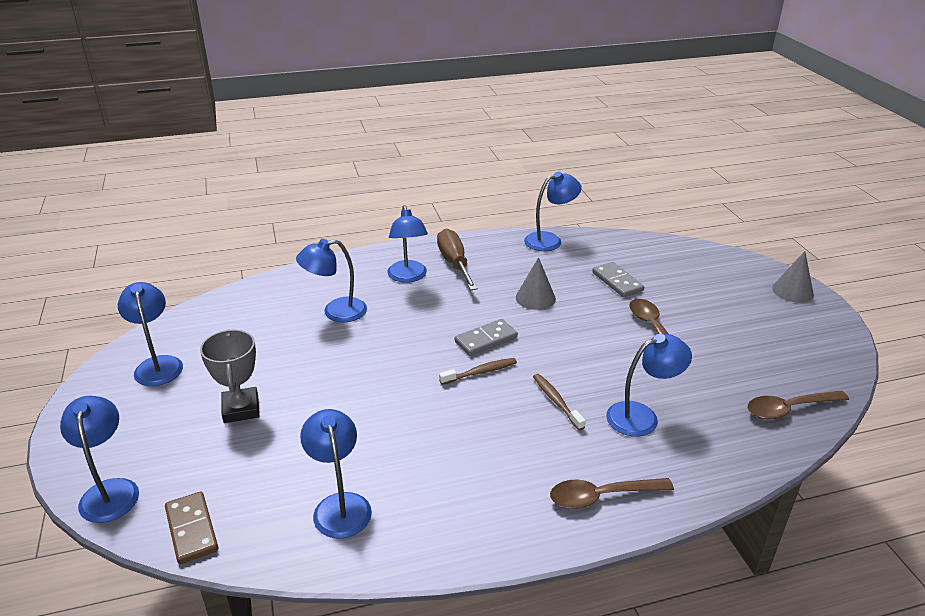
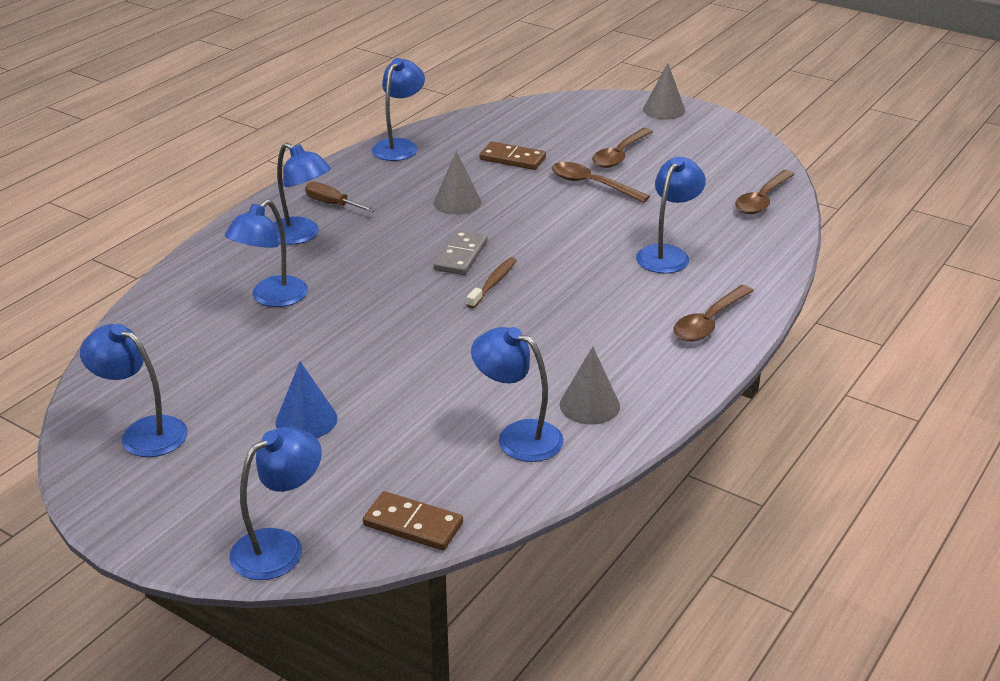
camera: 40 degrees left, 0 degrees up
blue lamp [60,396,139,523] -> blue lamp turned 105 degrees clockwise [229,427,322,580]
grey trophy [200,330,259,423] -> blue cone [276,361,337,438]
brown screwdriver [437,228,478,290] -> brown screwdriver [305,181,376,212], size x0.63
brown toothbrush [533,374,586,430] -> none
grey domino [592,262,644,297] -> brown domino [480,142,546,170]
none -> grey cone [560,346,620,425]
none -> brown spoon [592,128,653,168]

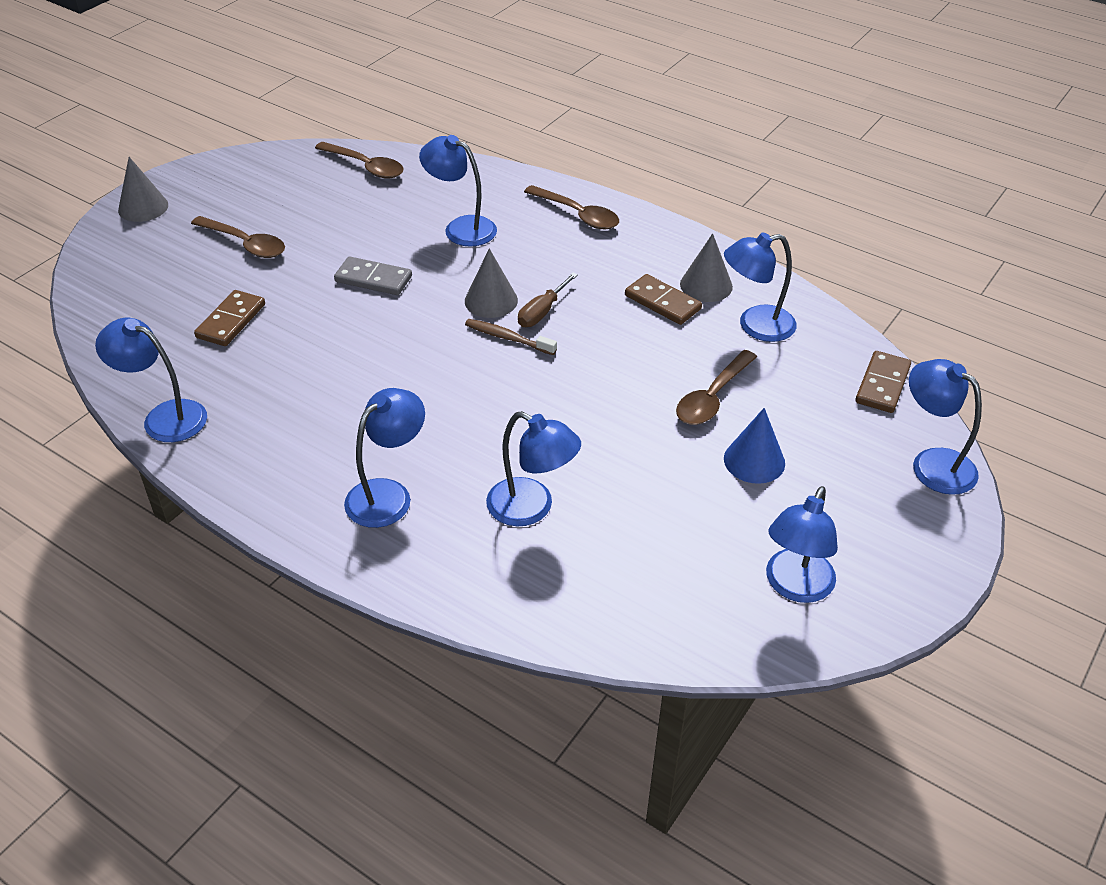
camera: 90 degrees left, 10 degrees up
brown screwdriver [305,181,376,212] -> brown screwdriver moved to [518,273,578,327]
grey domino [433,230,487,275] -> grey domino moved to [334,256,412,295]
grey cone [434,151,481,215] -> grey cone moved to [465,248,518,318]
blue lamp [471,327,564,462] -> blue lamp turned 45 degrees clockwise [724,232,797,342]
brown spoon [552,162,650,203] -> brown spoon moved to [676,350,757,425]
none -> brown domino [625,274,702,325]

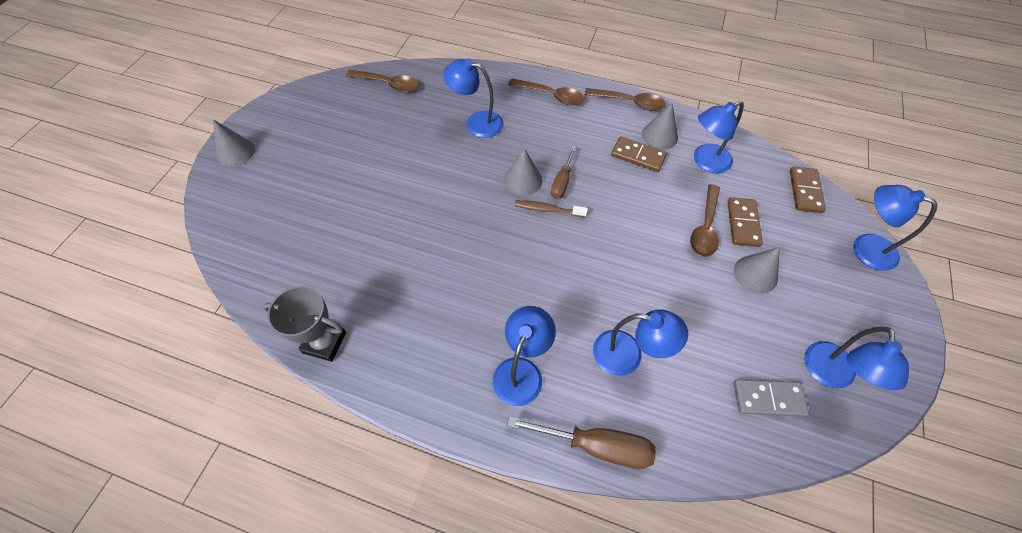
camera: 15 degrees left, 15 degrees up
blue lamp [95,318,207,442] -> grey trophy [262,286,346,362]
brown spoon [191,216,285,258] -> brown spoon moved to [584,88,666,111]
brown domino [194,290,265,346] -> brown domino moved to [728,197,763,247]
grey domino [334,256,412,295] -> grey domino moved to [734,379,809,417]
blue cone [724,408,785,484] -> grey cone [734,247,780,294]
none -> brown screwdriver [507,416,656,469]

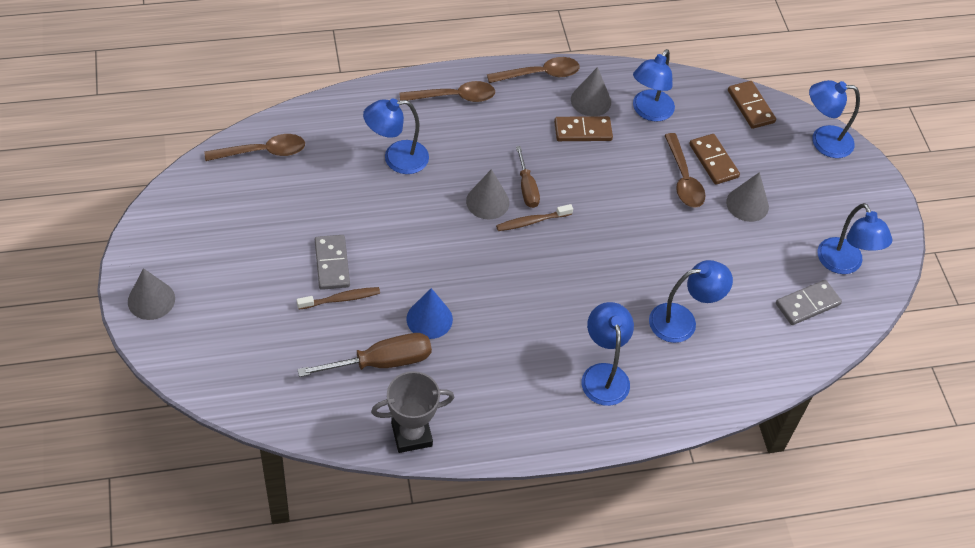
camera: 35 degrees left, 5 degrees down
brown screwdriver [507,416,656,469] -> brown screwdriver moved to [297,333,432,377]
none -> brown toothbrush [296,287,380,310]
none -> grey domino [315,235,350,290]
none -> blue cone [406,288,453,339]

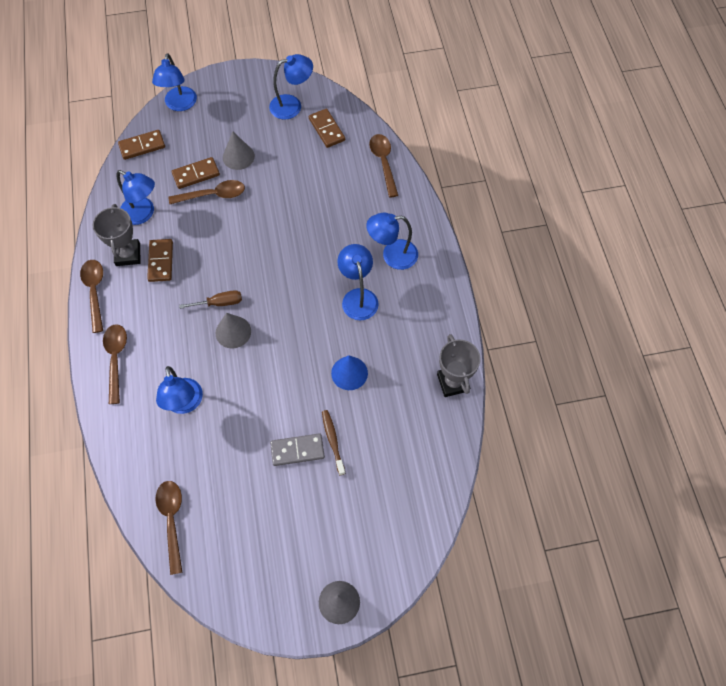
camera: 85 degrees left, 10 degrees up
brown screwdriver [297,333,432,377] -> none
brown toothbrush [496,204,573,231] -> none
grey cone [571,67,611,116] -> grey trophy [93,204,140,266]
blue lamp [649,260,733,343] -> blue lamp moved to [337,244,379,320]
grey domino [776,280,842,325] -> brown domino [309,109,345,148]
none -> brown spoon [369,134,398,197]

